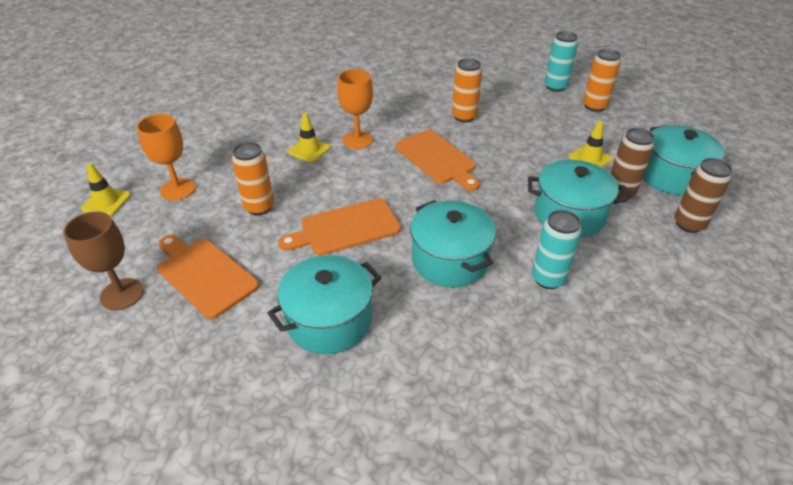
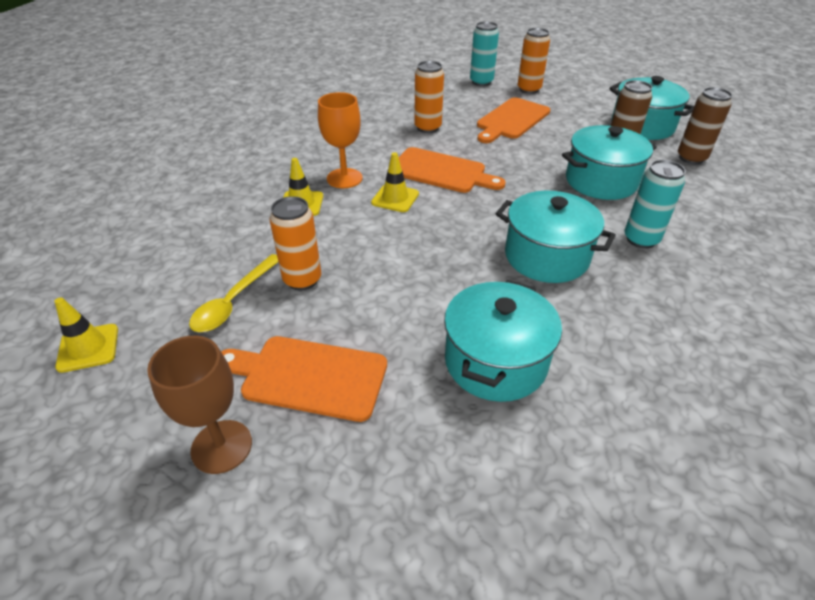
camera: 30 degrees left, 0 degrees up
orange goblet [137,114,196,200] -> none
orange cutting board [278,198,401,256] -> orange cutting board moved to [477,97,550,143]
yellow traffic cone [568,121,613,167] -> yellow traffic cone moved to [371,152,419,212]
none -> yellow spoon [189,254,278,332]

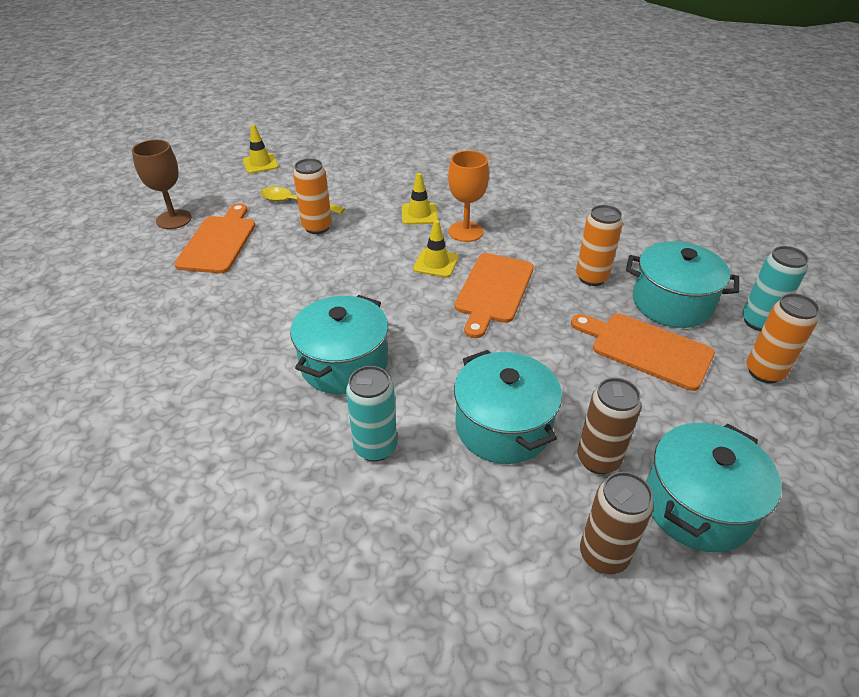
camera: 85 degrees right, 0 degrees up
turquoise pot [444,280,562,402] -> turquoise pot moved to [626,241,739,328]

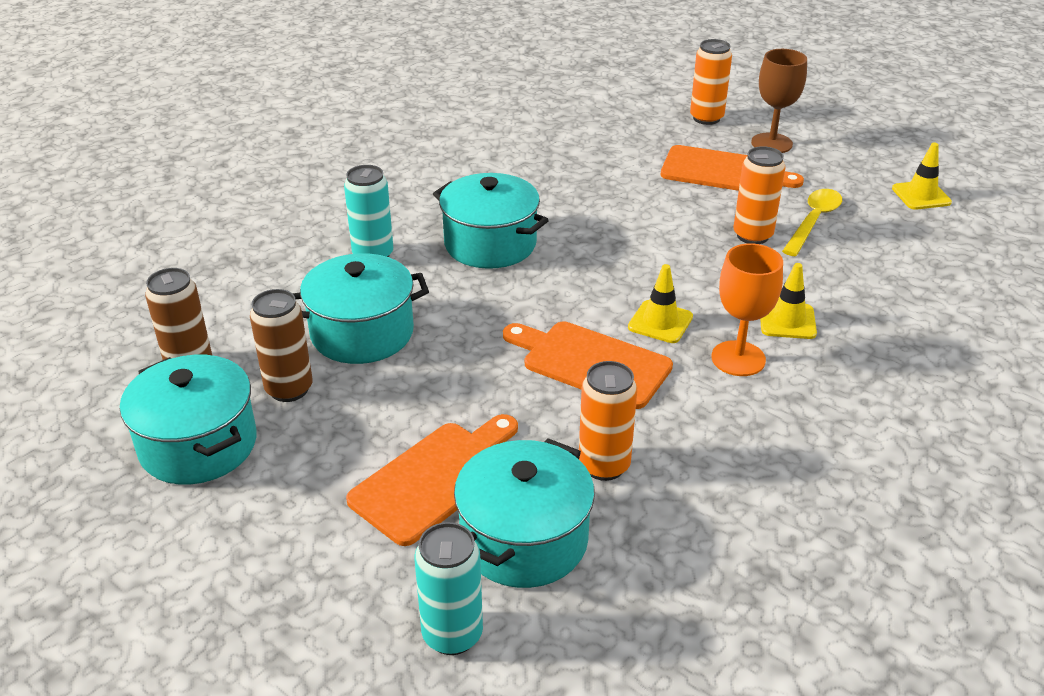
camera: 100 degrees right, 5 degrees down
orange can [746,293,820,383] -> orange can moved to [690,39,732,125]

